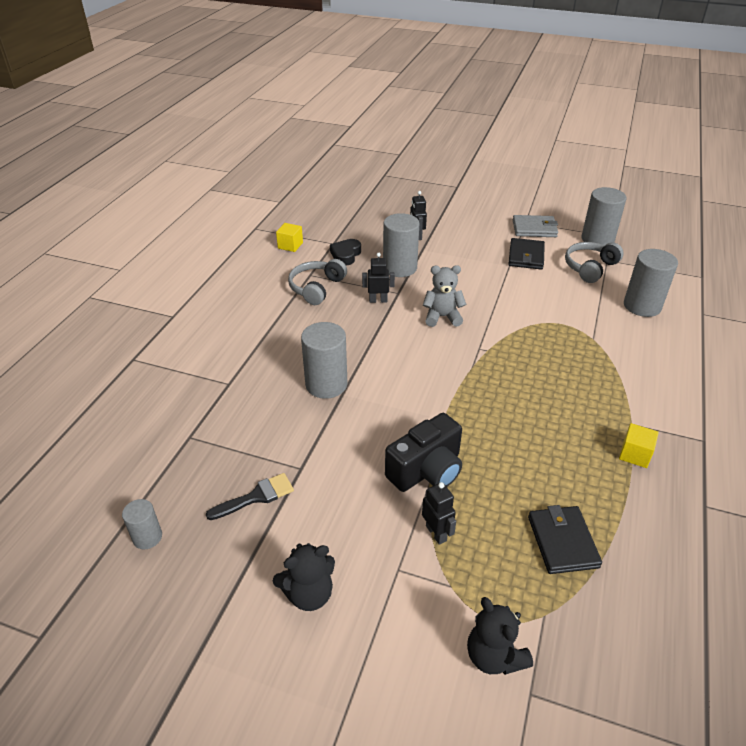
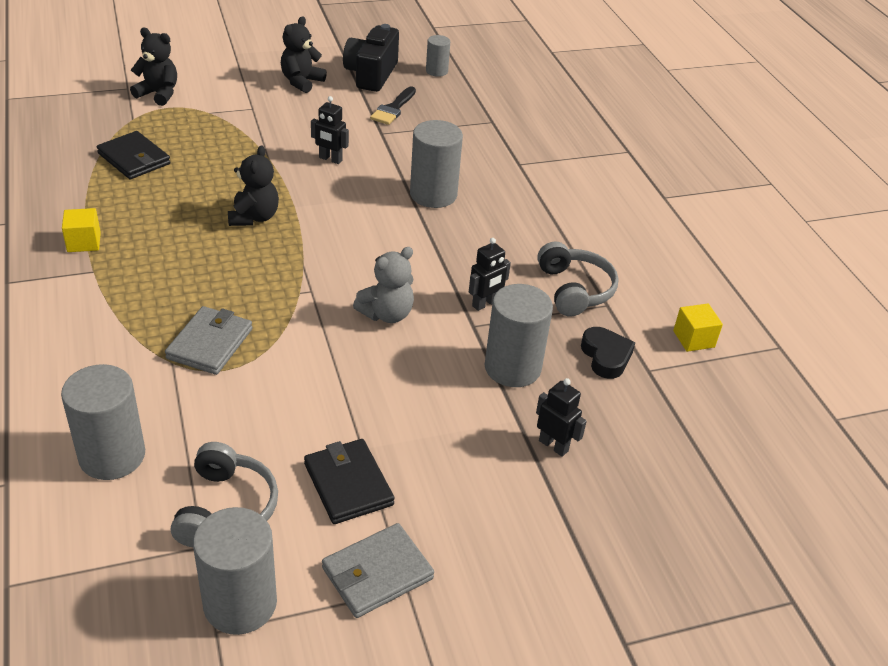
camera: 140 degrees right, 0 degrees up
black camera [385,413,462,492] -> black camera moved to [343,24,399,92]
black robot [422,482,456,545] -> black robot moved to [311,96,349,164]
none -> grey wallet [165,306,252,375]
none -> black teddy bear [228,145,279,226]

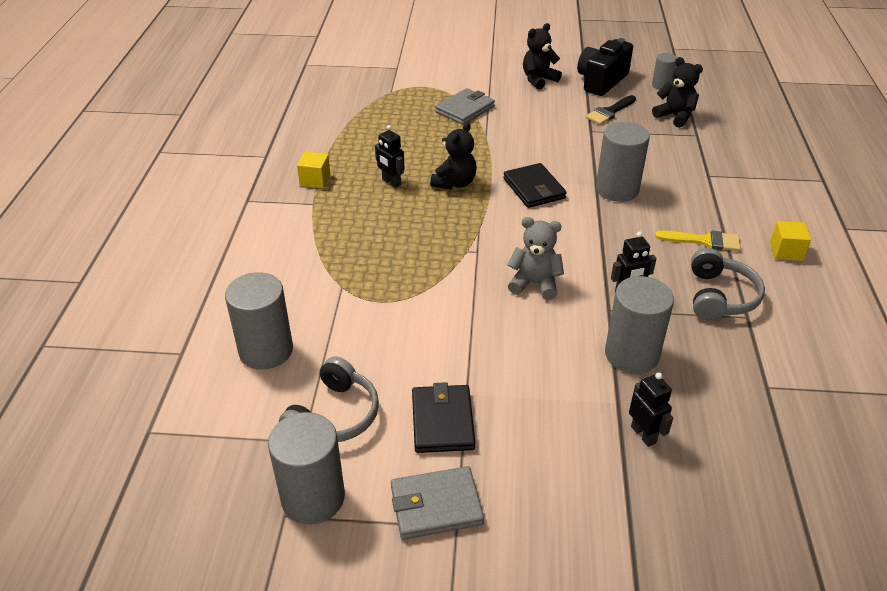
camera: 25 degrees right, 0 degrees up
black wallet [97,131,170,179] -> black wallet moved to [503,163,567,208]
black teddy bear [130,28,177,106] -> black teddy bear moved to [652,57,703,128]
grey wallet [165,306,252,375] -> grey wallet moved to [435,88,495,125]
black robot [311,96,349,164] -> black robot moved to [375,125,405,188]
grey teddy bear [353,247,414,323] -> grey teddy bear turned 150 degrees counterclockwise [507,217,564,300]
black heart [581,327,635,379] -> none
yellow cube [673,303,723,352] -> yellow cube moved to [770,221,811,261]
none -> yellow brush [655,231,741,251]

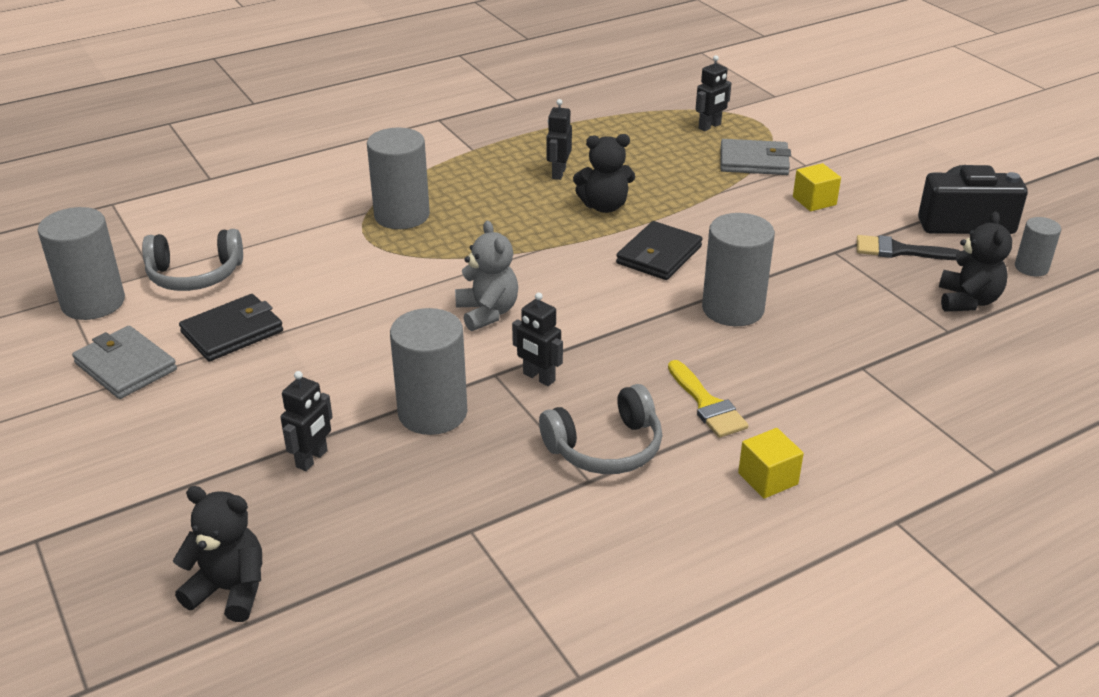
camera: 55 degrees right, 5 degrees down
grey cylinder [225,272,293,370] -> grey cylinder moved to [367,128,430,229]
yellow cube [297,152,331,188] -> yellow cube moved to [793,163,841,211]
black teddy bear [523,23,562,90] -> black teddy bear moved to [173,486,262,622]
none -> black robot [696,55,732,131]

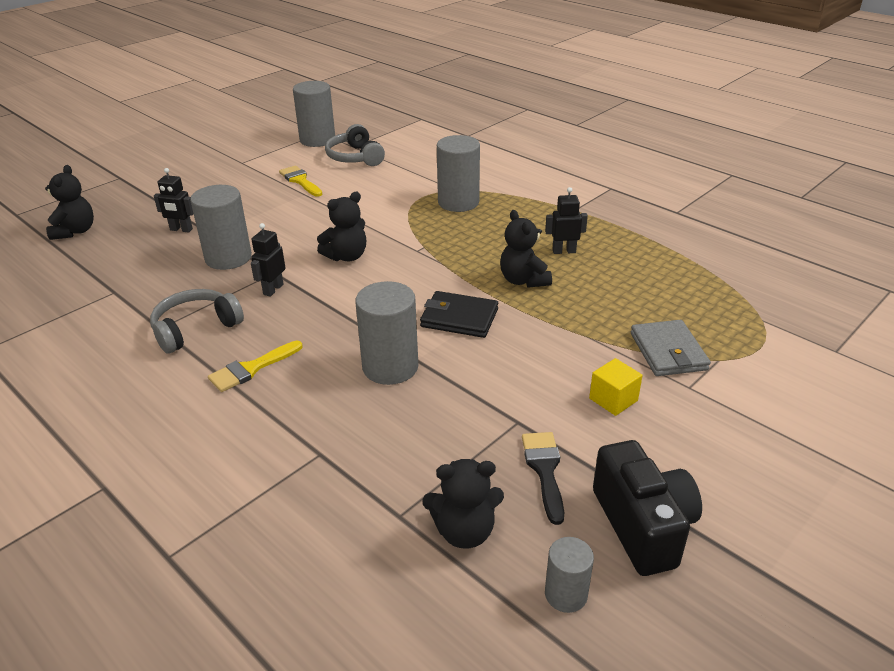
camera: 75 degrees right, 0 degrees up
grey wallet [72,326,177,399] -> none
black wallet [179,294,283,361] -> yellow brush [279,166,322,197]
grey teddy bear [455,220,518,331] -> black teddy bear [317,192,366,261]
grey headphones [539,384,662,474] -> grey headphones turned 90 degrees clockwise [150,289,244,354]
black robot [696,55,732,131] -> none
yellow cube [738,428,804,499] -> none

